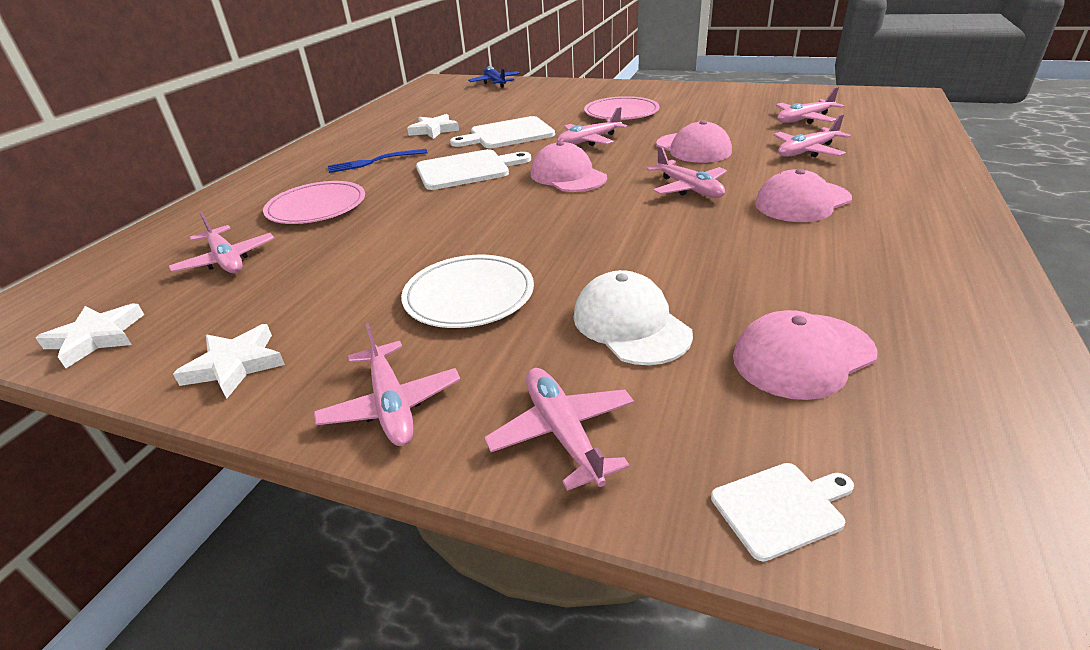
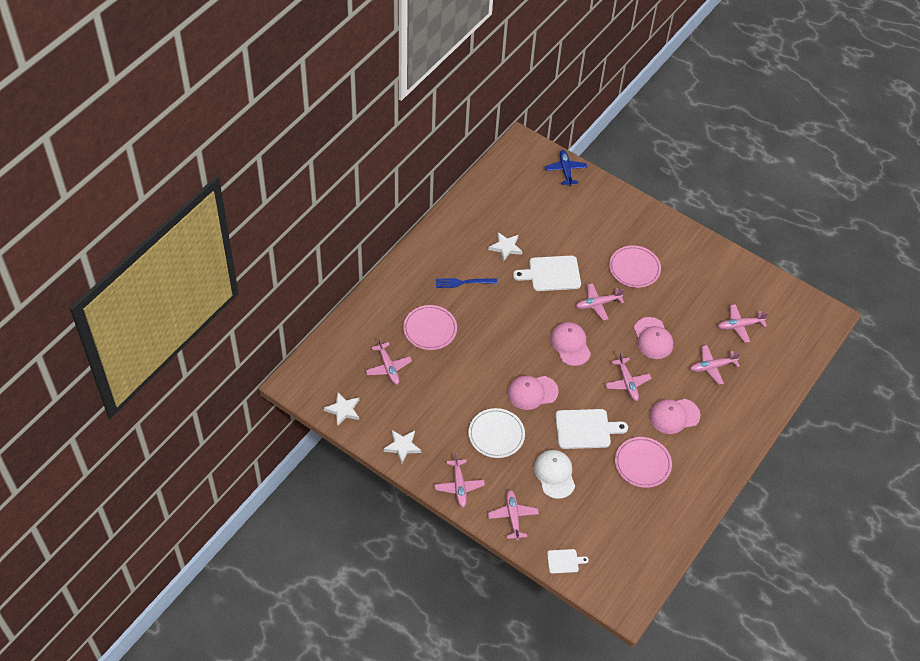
camera: 10 degrees right, 20 degrees up
white cutting board [416,149,531,190] -> white cutting board moved to [555,409,628,449]
pink cap [733,310,878,400] -> pink cap moved to [508,376,559,410]
none -> pink plate [615,437,672,488]

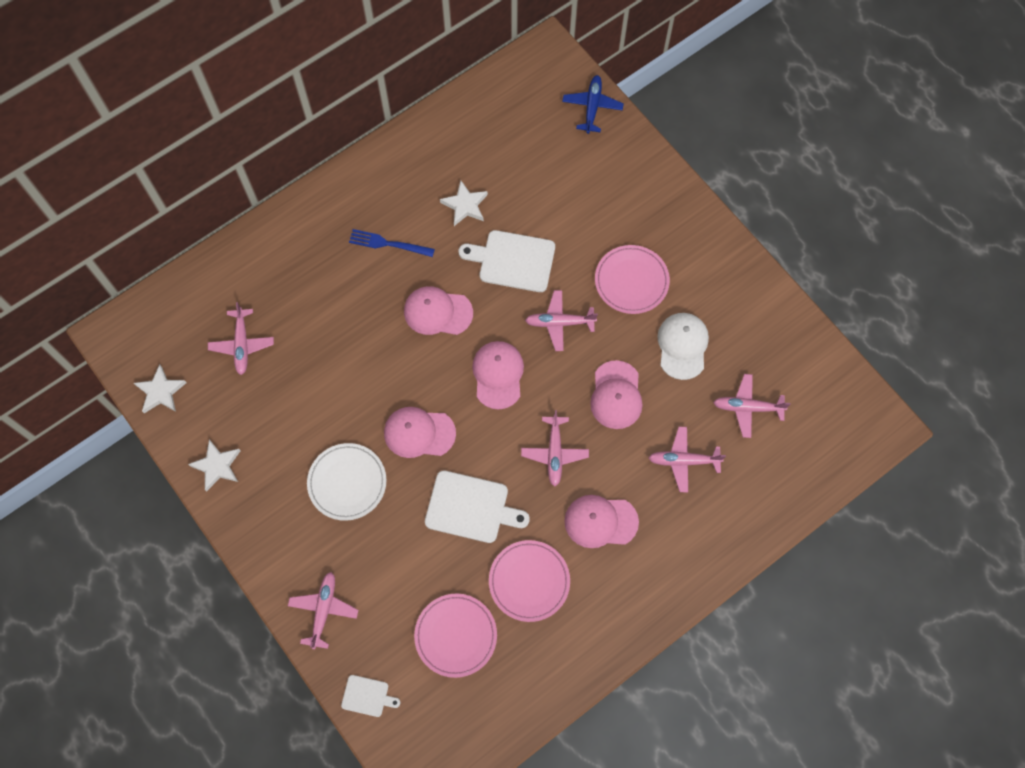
camera: 20 degrees right, 15 degrees up
pink plate [403,305,457,350] -> pink plate moved to [414,594,497,678]
pink plane [435,453,485,508] -> none
white cap [534,450,575,499] -> white cap moved to [657,313,709,380]
none -> pink cap [404,286,473,335]

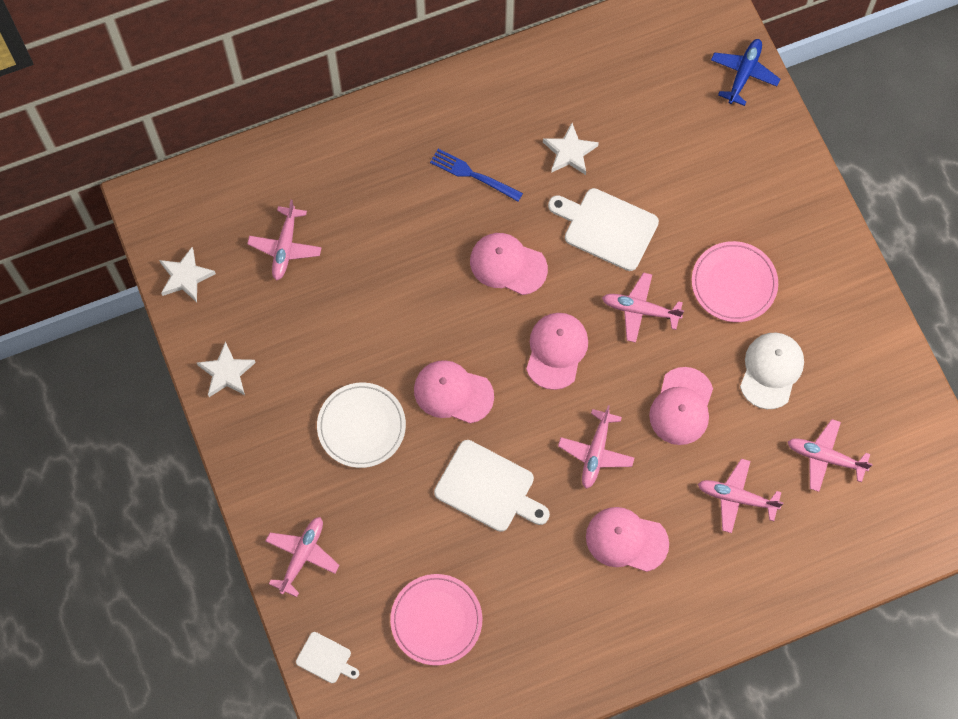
camera: 15 degrees right, 0 degrees up
pink plate [489,540,570,622] -> none

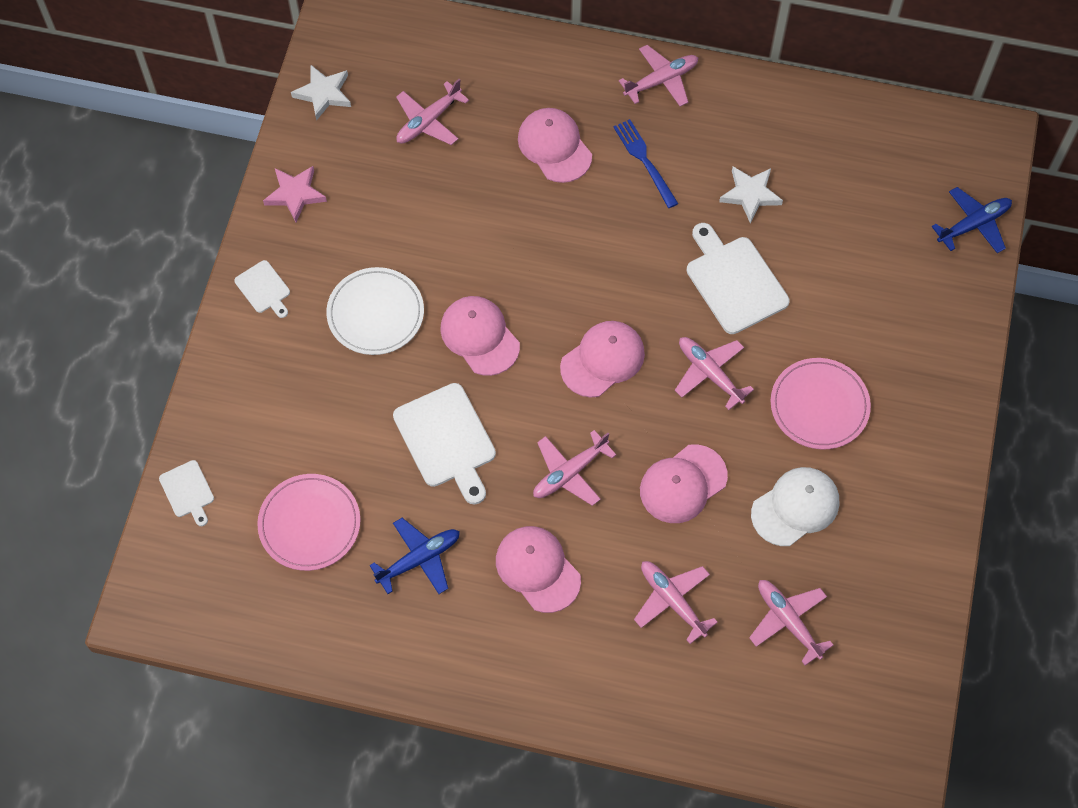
camera: 35 degrees right, 5 degrees down
white star [197,341,256,397] -> pink star [263,166,327,222]
pink plane [266,517,339,597] -> pink plane moved to [619,45,698,107]
pink cap [470,233,548,295] -> pink cap moved to [518,108,592,183]
none -> white cutting board [234,260,290,318]
none -> blue plane [369,518,460,594]

